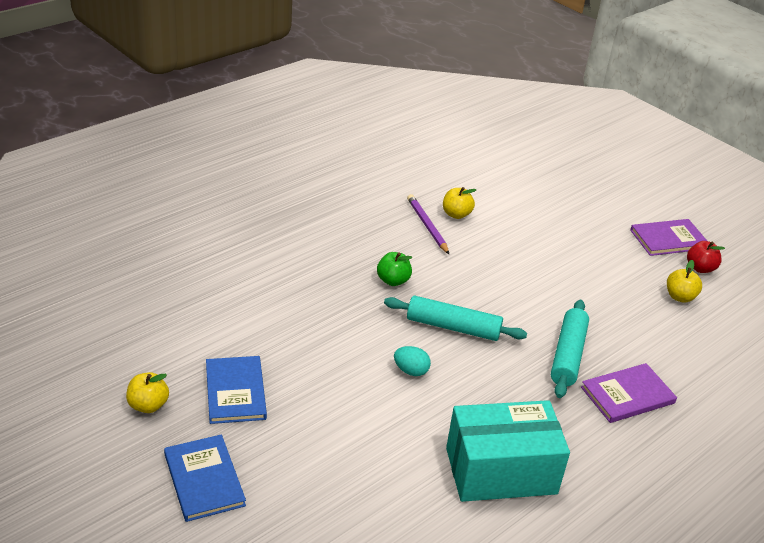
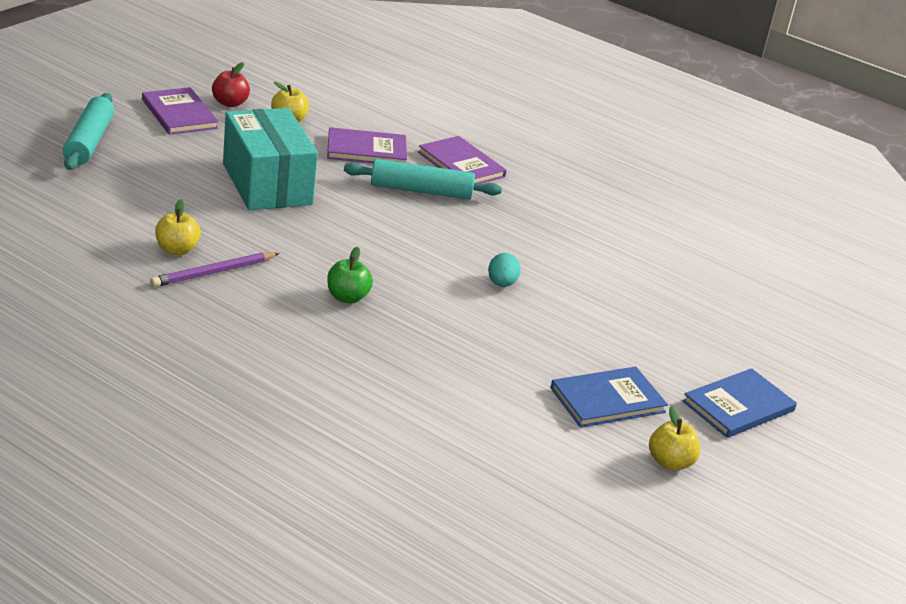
camera: 105 degrees left, 5 degrees down
turquoise rolling pin [384,296,527,341] -> turquoise rolling pin moved to [63,93,114,170]
turquoise box [446,400,570,502] -> turquoise box moved to [223,108,318,210]
none -> purple book [327,127,407,163]

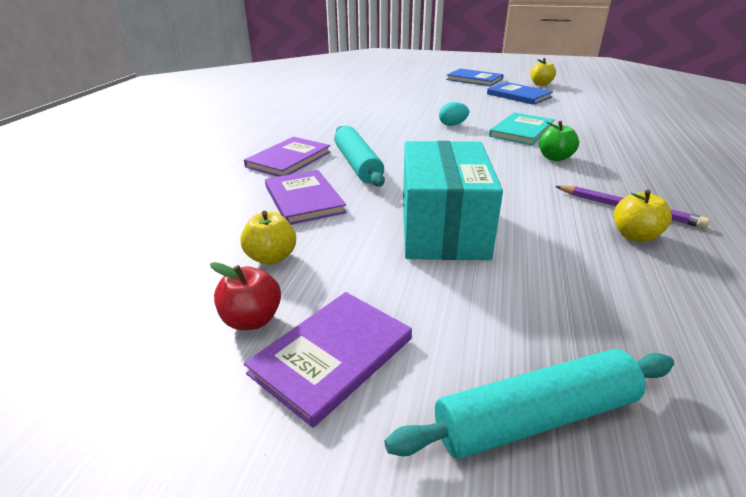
camera: 105 degrees left, 0 degrees up
turquoise box [223,108,318,210] -> turquoise box turned 45 degrees counterclockwise [403,141,503,260]
none -> turquoise book [489,112,555,145]

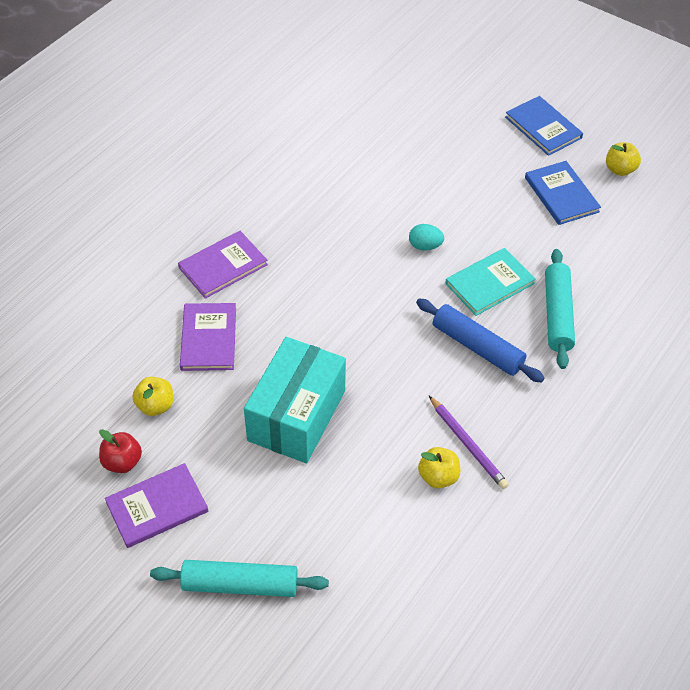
camera: 20 degrees right, 20 degrees up
turquoise rolling pin [334,126,385,187] -> turquoise rolling pin moved to [545,249,575,369]
green apple [539,121,579,161] -> blue rolling pin [416,298,545,383]

